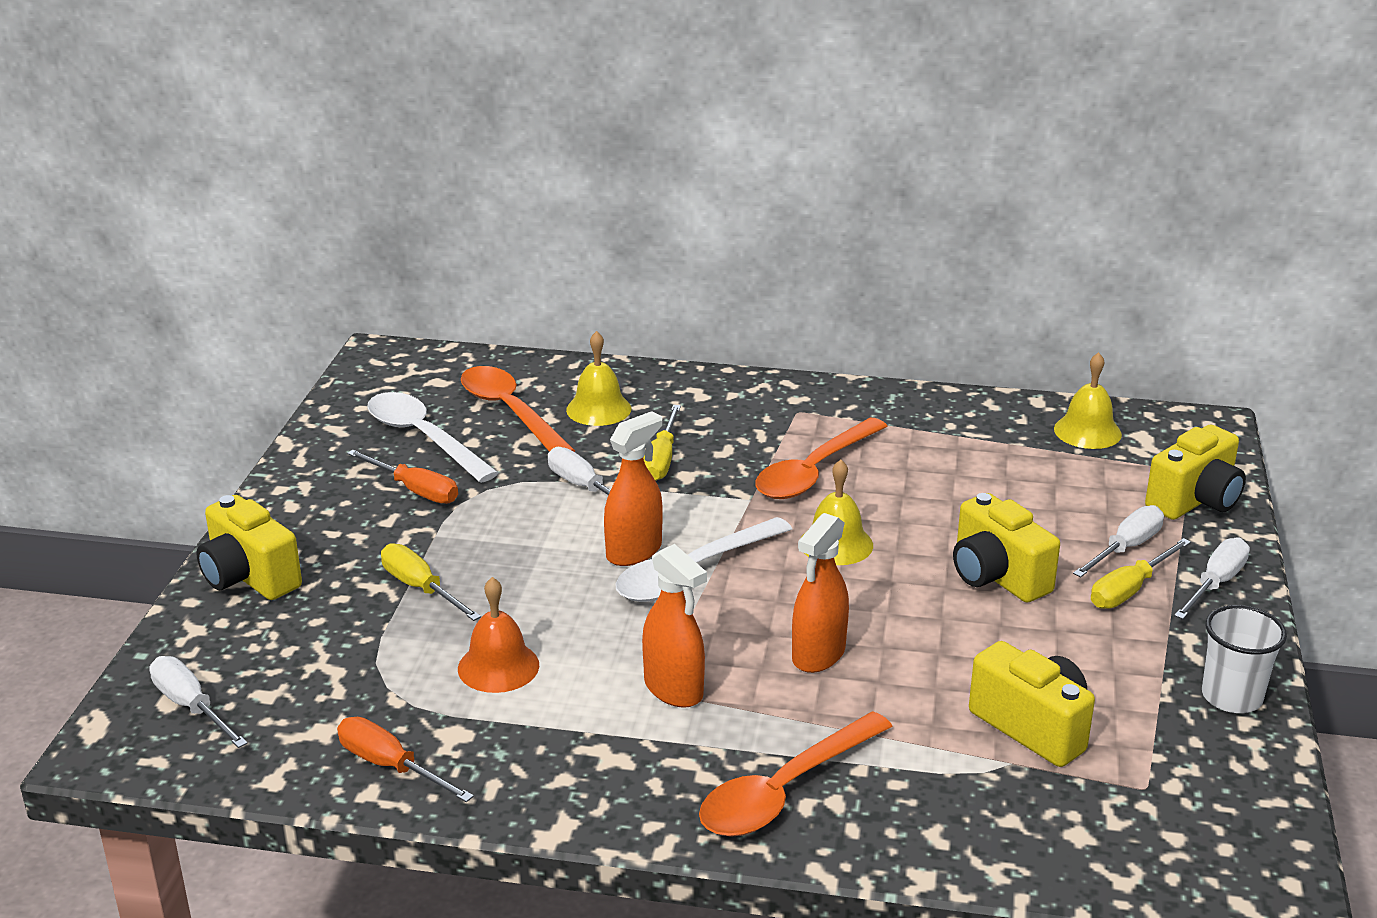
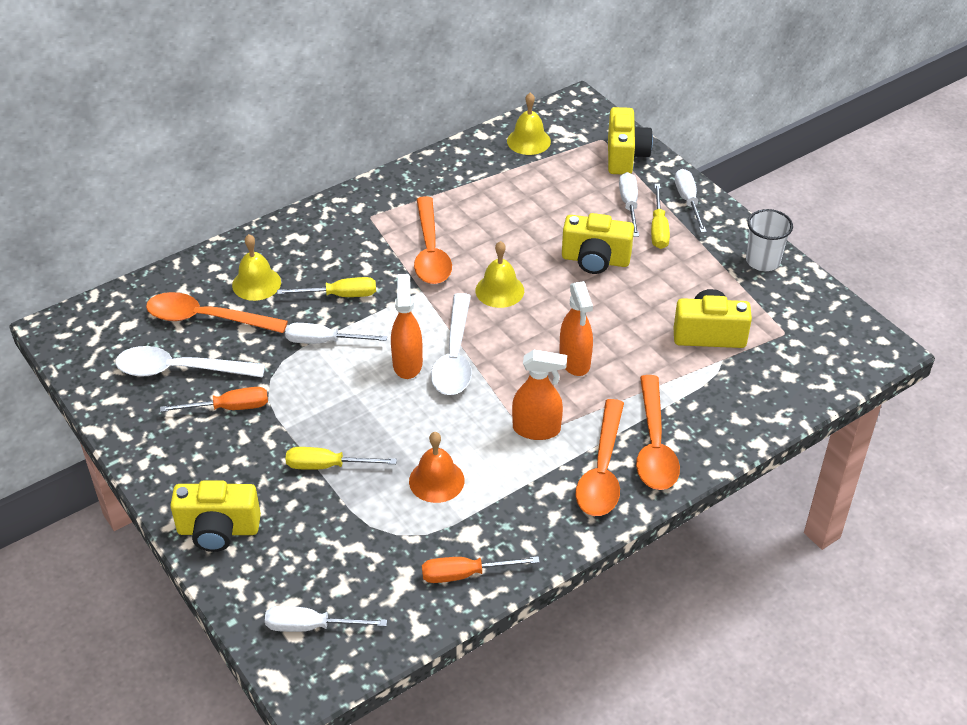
camera: 45 degrees left, 15 degrees up
yellow screwdriver [643,405,681,481] -> yellow screwdriver turned 60 degrees counterclockwise [277,277,376,297]
none -> orange spoon [576,399,624,516]

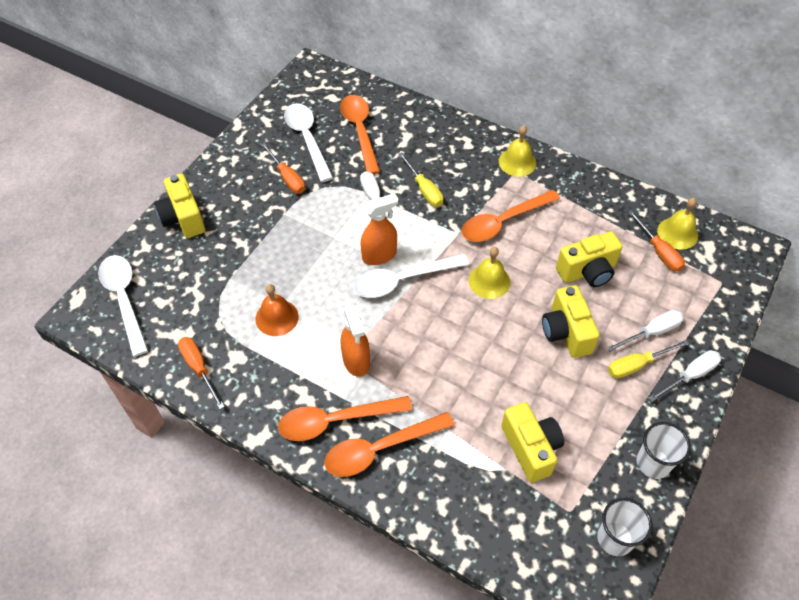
camera: 65 degrees right, 10 degrees up
yellow bell [232,234,281,301] -> yellow bell moved to [499,125,536,177]
white screwdriver [265,606,387,632] -> white spoon [98,255,148,357]
yellow screwdriver [286,447,397,470] -> none
orange spray bottle [559,281,593,376] -> none
yellow camera [608,107,653,174] -> yellow camera moved to [556,231,623,287]
none -> white cup [597,498,652,556]
none -> orange screwdriver [628,210,685,271]

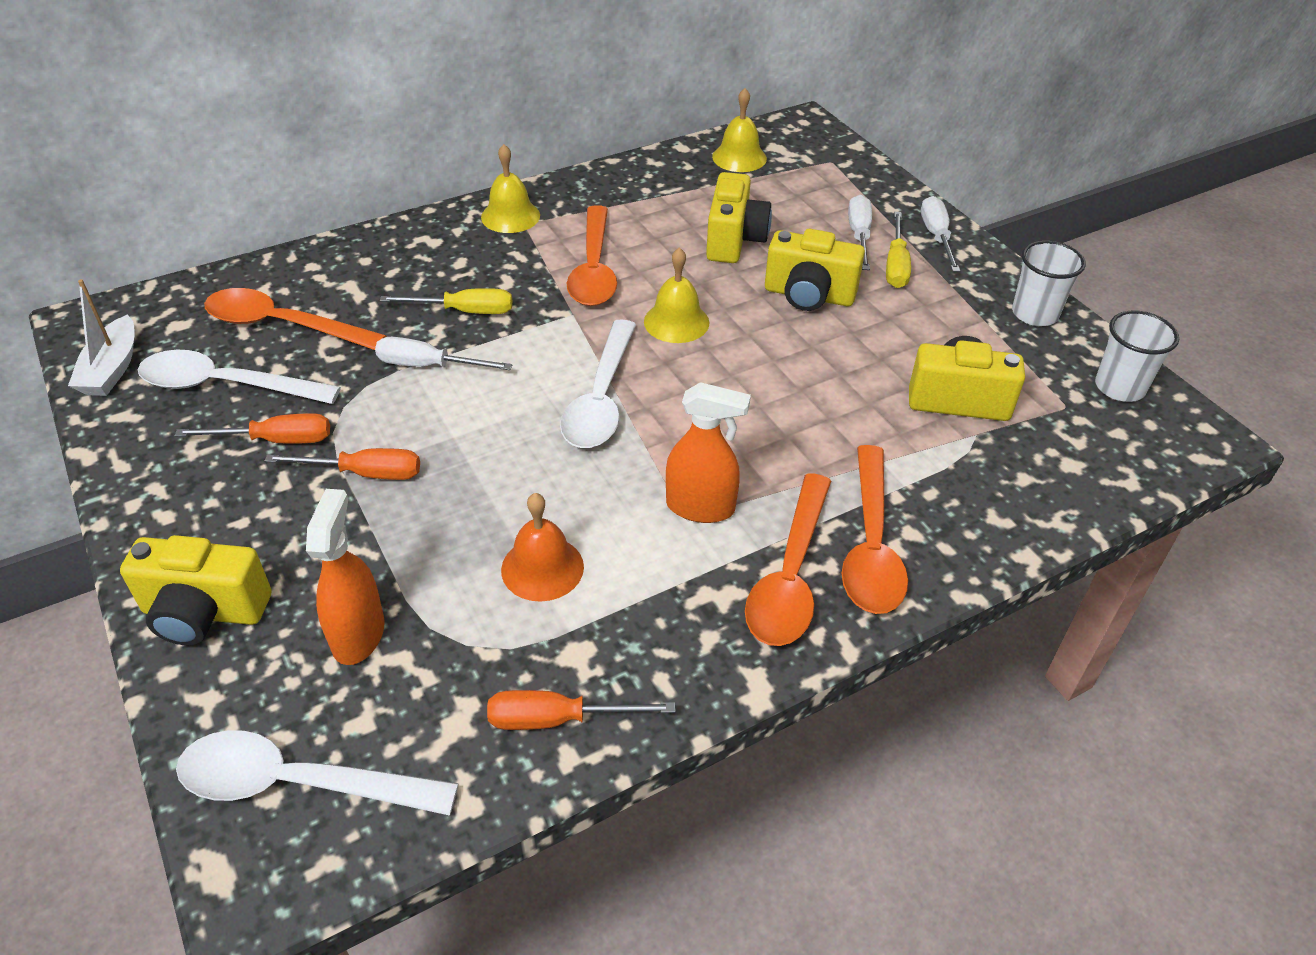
camera: 60 degrees left, 10 degrees down
orange spray bottle [361,193,399,265] -> orange spray bottle moved to [306,489,385,665]
orange screwdriver [628,210,685,271] -> orange screwdriver moved to [264,448,420,480]
none -> white boat [68,279,134,396]

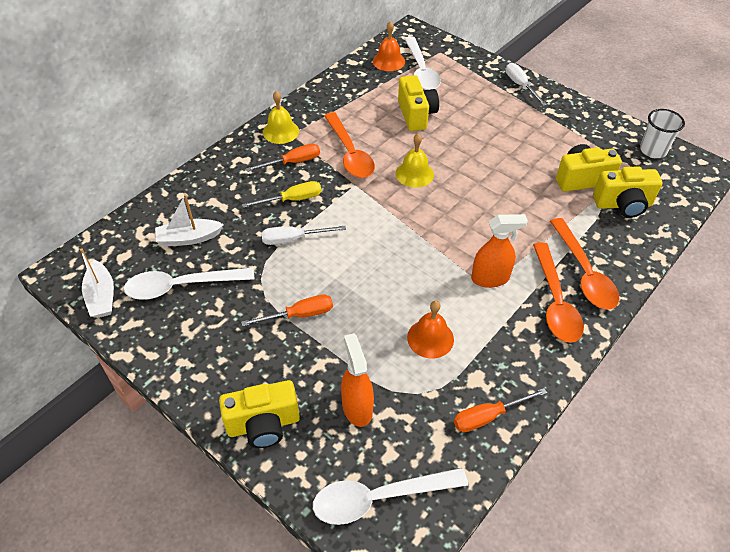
camera: 20 degrees left, 5 degrees up
orange screwdriver [175,413,330,444] -> orange screwdriver moved to [246,144,320,172]
orange spoon [204,288,386,350] -> white boat [155,194,224,246]
white spoon [560,319,636,448] -> white spoon moved to [405,36,441,90]
yellow bell [712,88,767,172] -> orange bell [373,21,405,71]
yellow camera [765,229,865,311] -> yellow camera moved to [593,166,662,218]
white screwdriver [848,195,872,270] -> none
yellow screwdriver [886,212,911,288] -> none
white cup [1012,241,1086,326] -> none

